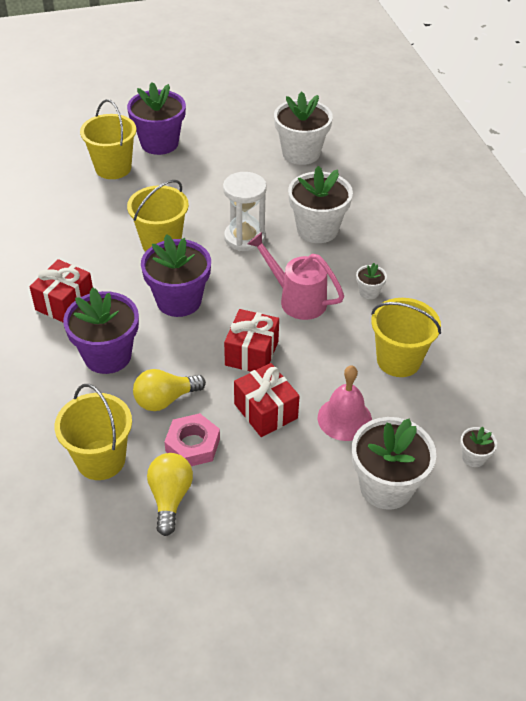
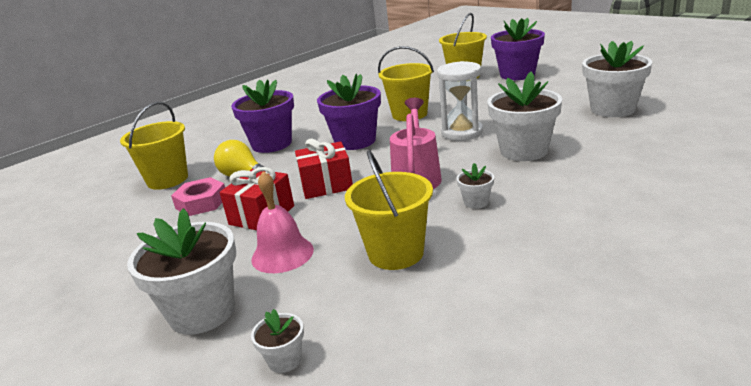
camera: 65 degrees right, 20 degrees down
red gift [29,259,93,323] -> none
yellow light bulb [147,453,193,536] -> none

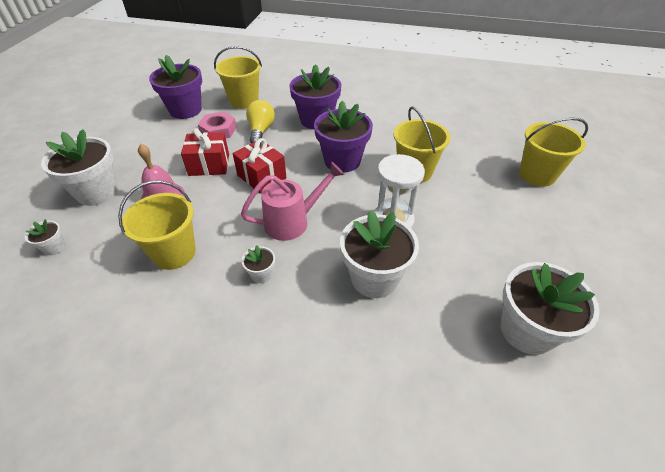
camera: 55 degrees right, 20 degrees up
purple flower pot [491,18,545,80] -> purple flower pot moved to [149,55,202,119]

